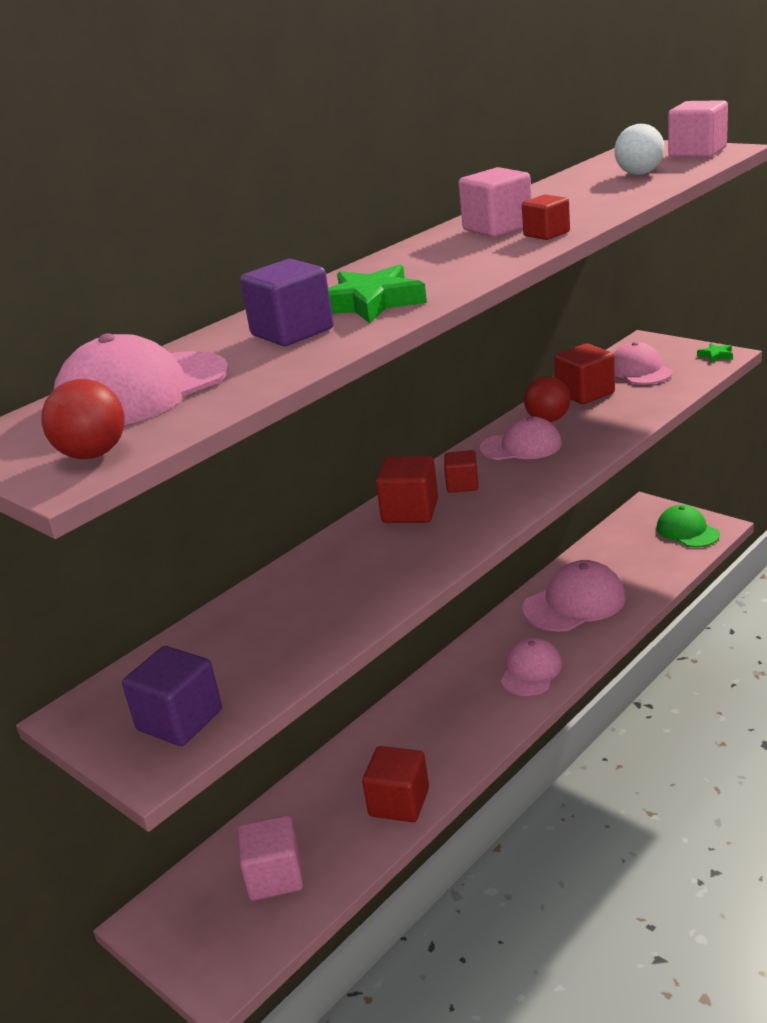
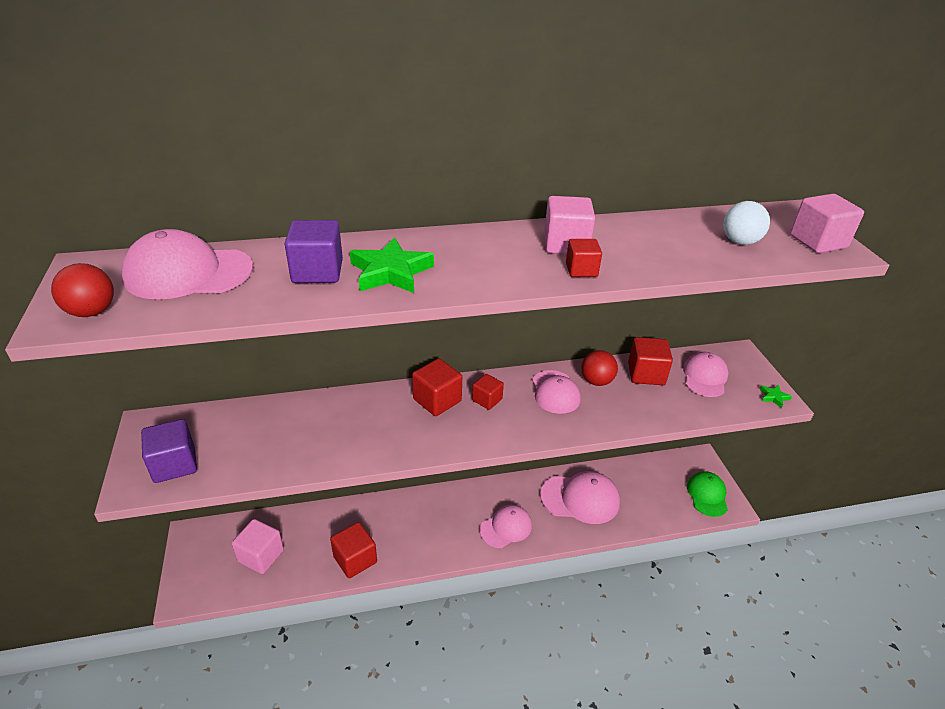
camera: 30 degrees right, 10 degrees up
pink cap [480,416,562,460] -> pink cap turned 45 degrees clockwise [532,370,581,414]

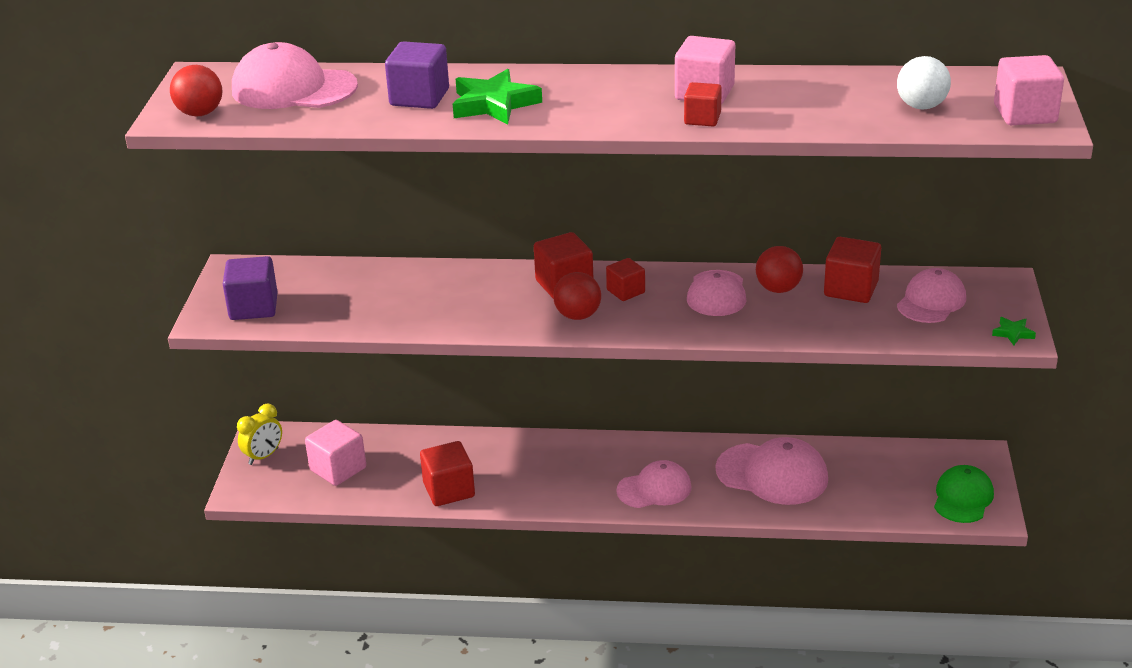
camera: 20 degrees right, 5 degrees down
none -> yellow clock [237,404,282,465]
none -> red ball [553,272,601,320]

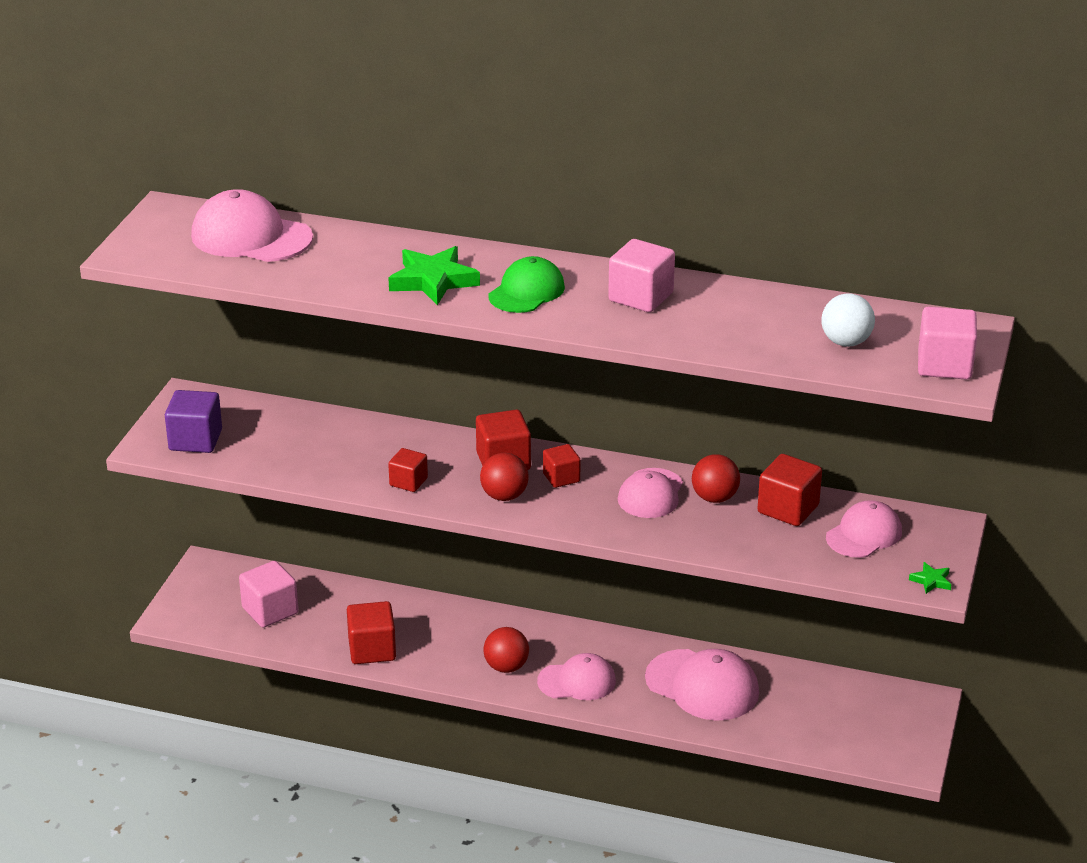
camera: 10 degrees right, 0 degrees up
red ball [170,65,222,117] -> red ball moved to [483,627,529,673]
yellow clock [237,404,282,465] -> none
purple cube [385,41,449,109] -> none
red cube [684,82,722,126] -> red cube moved to [388,448,428,492]
green cap [934,465,994,523] -> green cap moved to [488,256,565,313]

